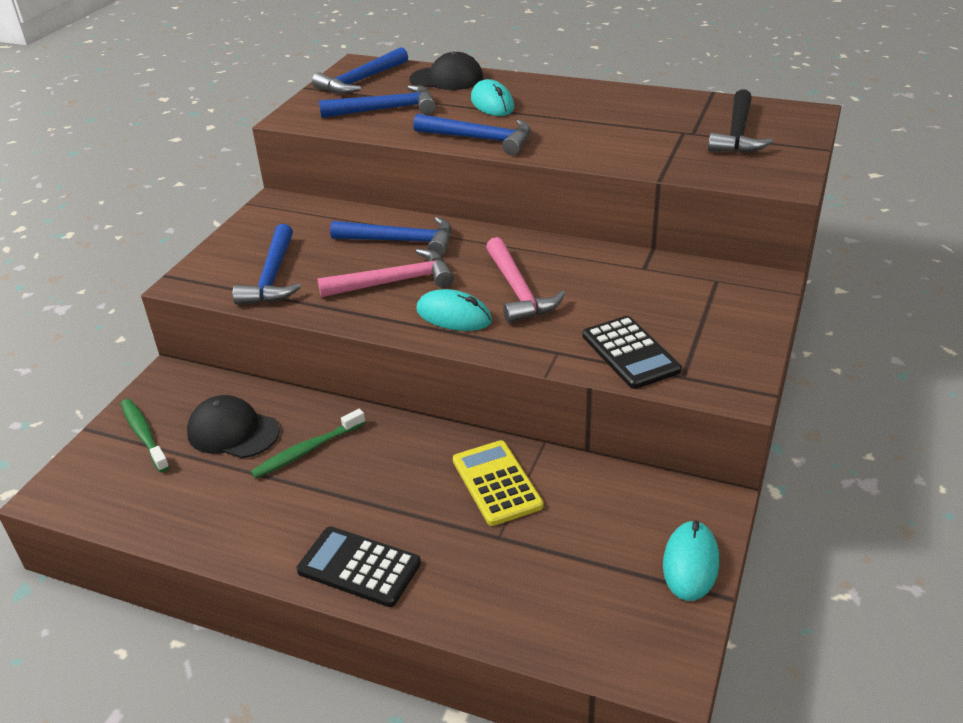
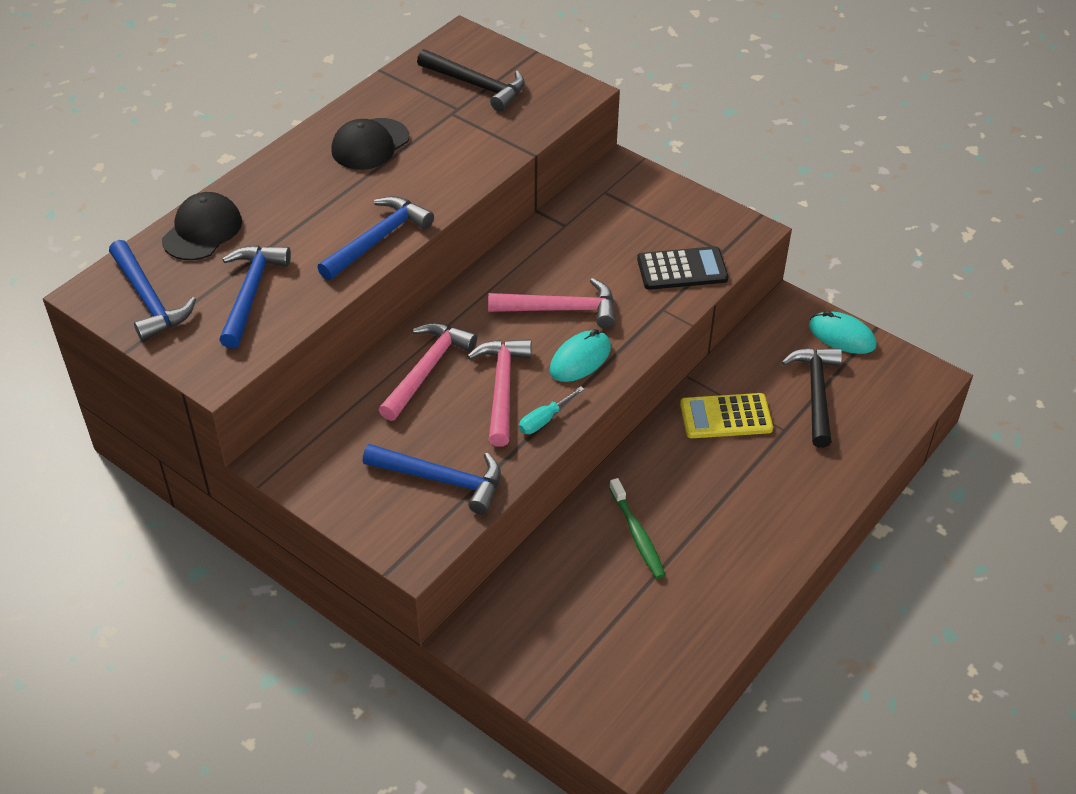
camera: 75 degrees left, 10 degrees up
green toothbrush [121,399,170,472] -> none
black cap [187,395,280,458] -> black cap moved to [331,118,409,170]
black calculator [296,526,421,607] -> none
blue hammer [330,217,452,256] -> pink hammer [379,323,477,421]
turquoise mouse [471,79,514,116] -> none
none -> turquoise screwdriver [519,386,585,434]
none -> black hammer [782,348,842,448]

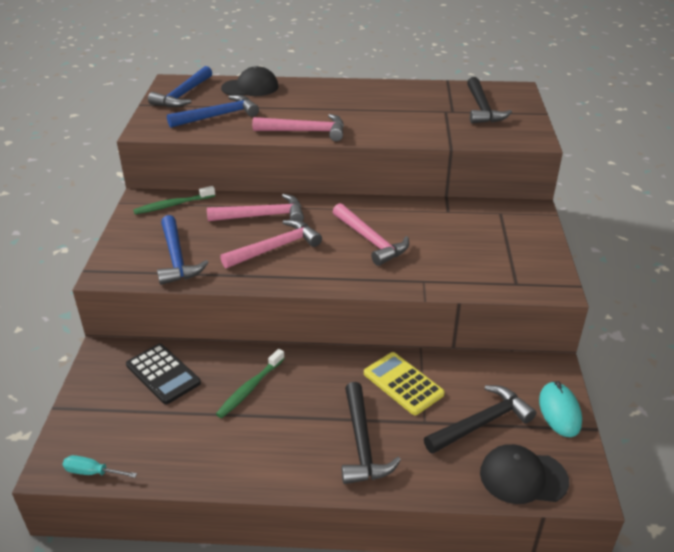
camera: 55 degrees right, 10 degrees down
blue hammer [317,196,434,280] -> pink hammer [252,114,344,141]
black cap [331,118,409,170] -> black cap moved to [480,444,569,504]
turquoise screwdriver [519,386,585,434] -> turquoise screwdriver moved to [63,455,137,478]
turquoise mouse [550,329,611,382] -> none
black calculator [637,246,728,290] -> black calculator moved to [126,344,201,404]
none -> green toothbrush [133,186,215,214]
none -> black hammer [342,382,401,484]

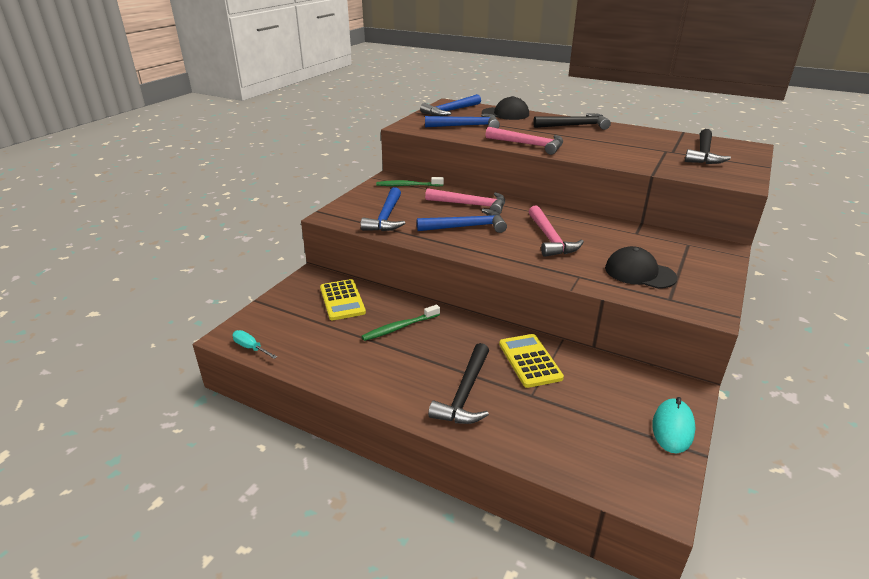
camera: 25 degrees right, 5 degrees down
black calculator [126,344,201,404] -> yellow calculator [320,279,366,320]
pink hammer [220,220,322,268] -> blue hammer [417,209,507,233]
black hammer [424,385,536,454] -> black hammer moved to [533,113,611,130]
black cap [480,444,569,504] -> black cap moved to [605,246,677,289]

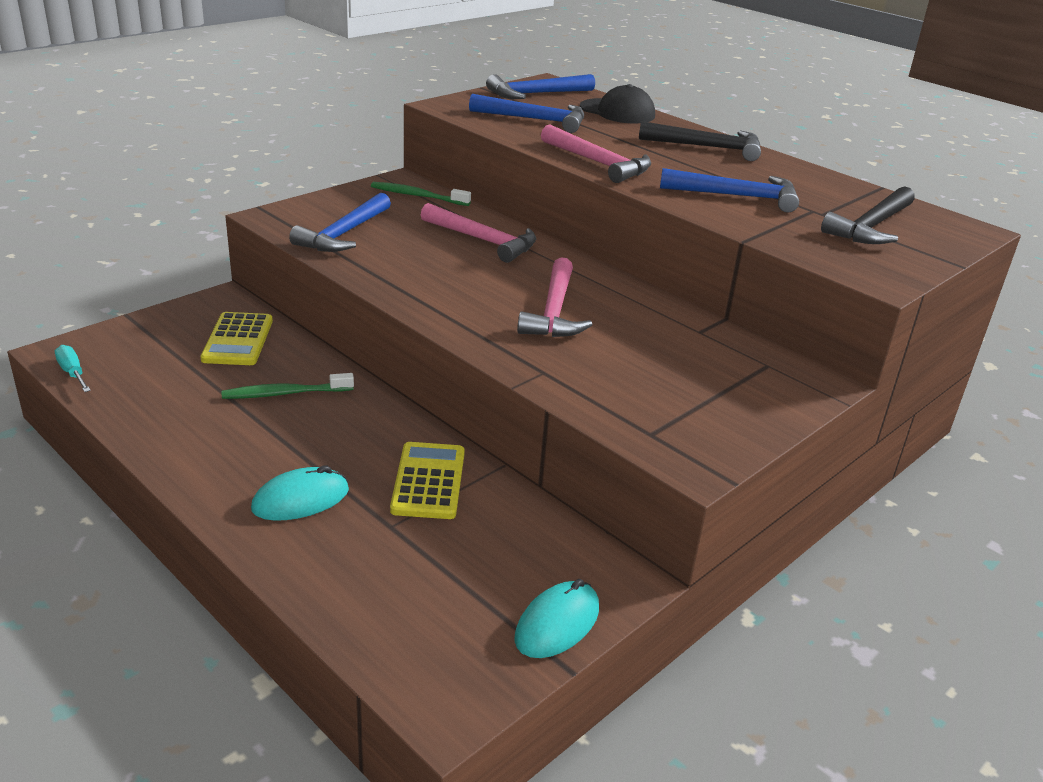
camera: 15 degrees right, 0 degrees up
blue hammer [417,209,507,233] -> blue hammer moved to [660,168,799,212]
black hammer [428,343,489,424] -> turquoise mouse [251,465,349,521]
black cap [605,246,677,289] -> none

